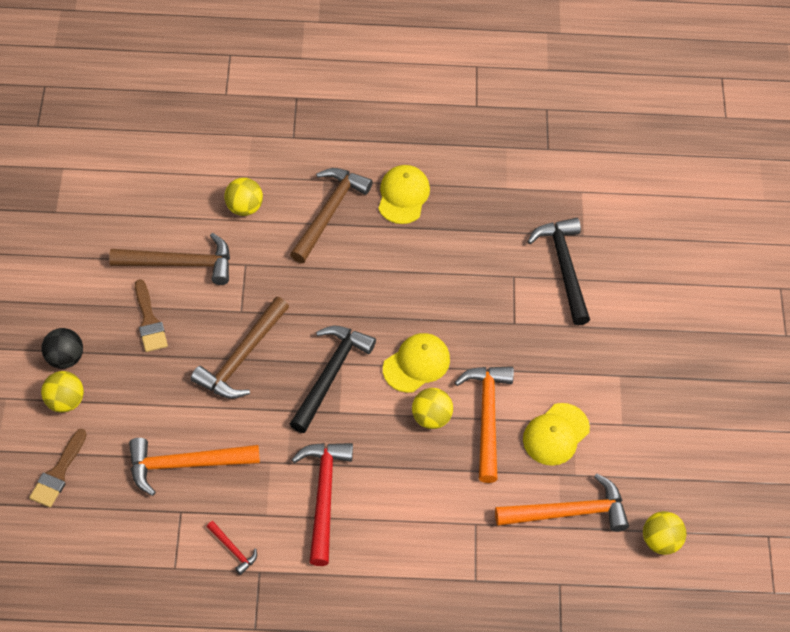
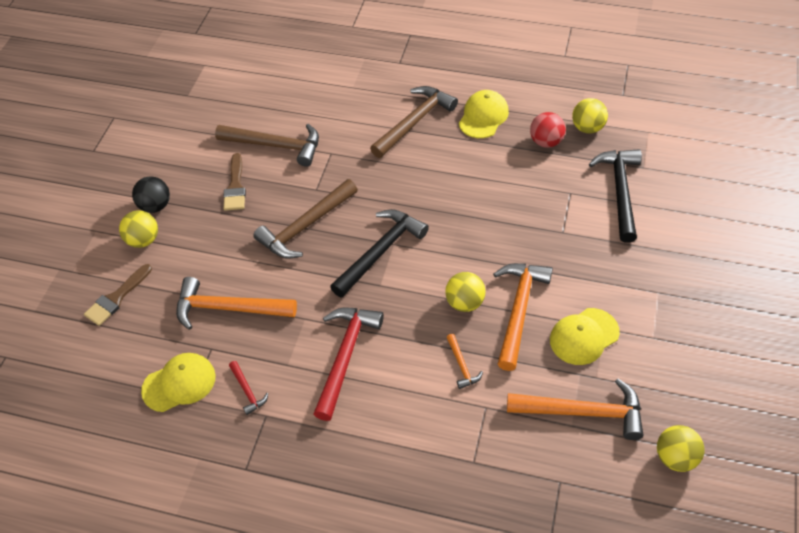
camera: 20 degrees right, 5 degrees down
yellow ball [224,178,263,216] -> yellow ball moved to [572,98,608,133]
yellow cap [383,333,450,393] -> yellow cap moved to [141,353,216,412]
none -> orange hammer [447,334,483,389]
none -> red ball [530,112,566,148]

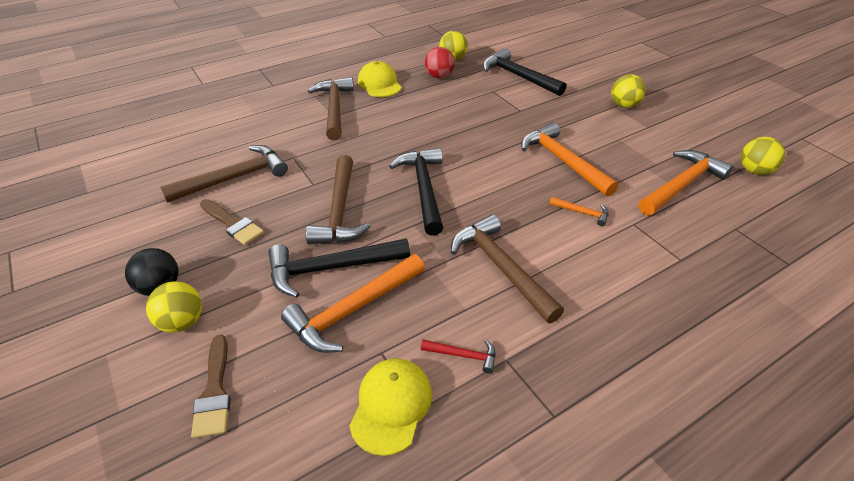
camera: 50 degrees left, 10 degrees down
red hammer [314,308,384,421] -> brown hammer [451,214,564,323]
yellow ball [445,272,486,312] -> yellow ball moved to [611,74,646,108]
yellow cap [550,308,620,365] -> none
none -> black hammer [268,238,410,298]

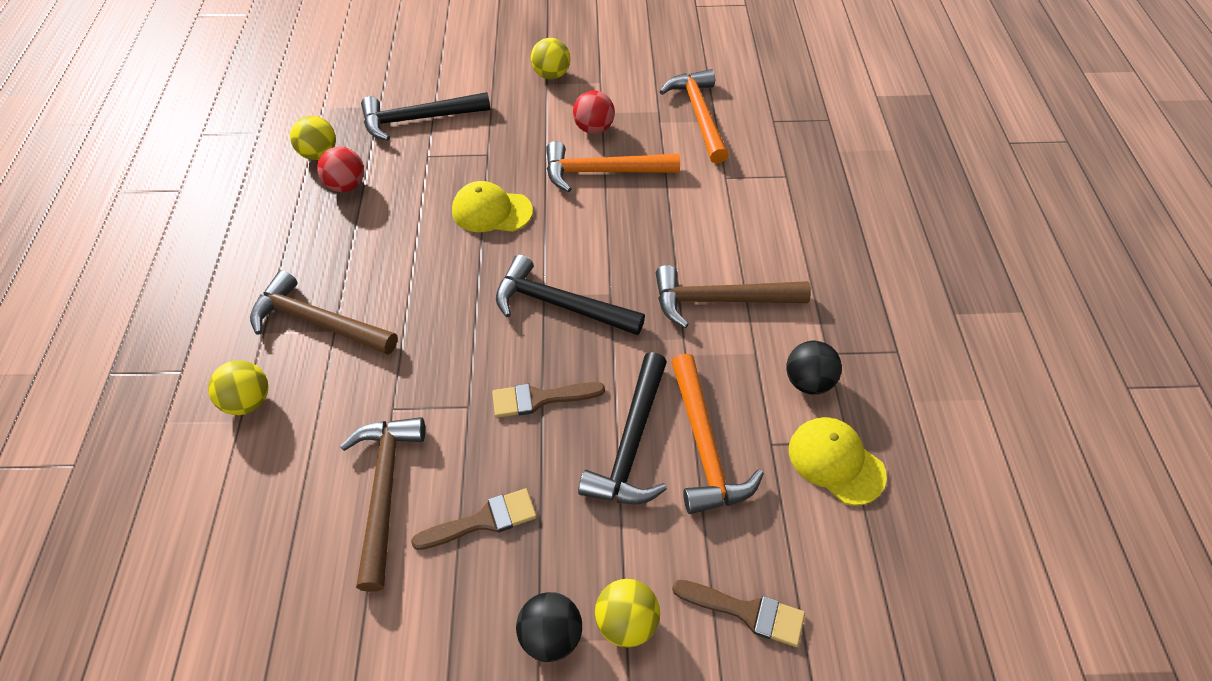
camera: 60 degrees left, 10 degrees up
brown hammer [306,155,371,245] -> brown brush [492,382,605,418]
yellow cap [358,61,402,97] -> yellow cap moved to [452,181,533,232]
red hammer [421,339,496,374] -> black ball [786,341,842,395]
orange hammer [549,197,609,226] -> none
yellow ball [741,137,785,175] -> yellow ball moved to [208,360,268,415]
none -> red ball [573,90,615,134]

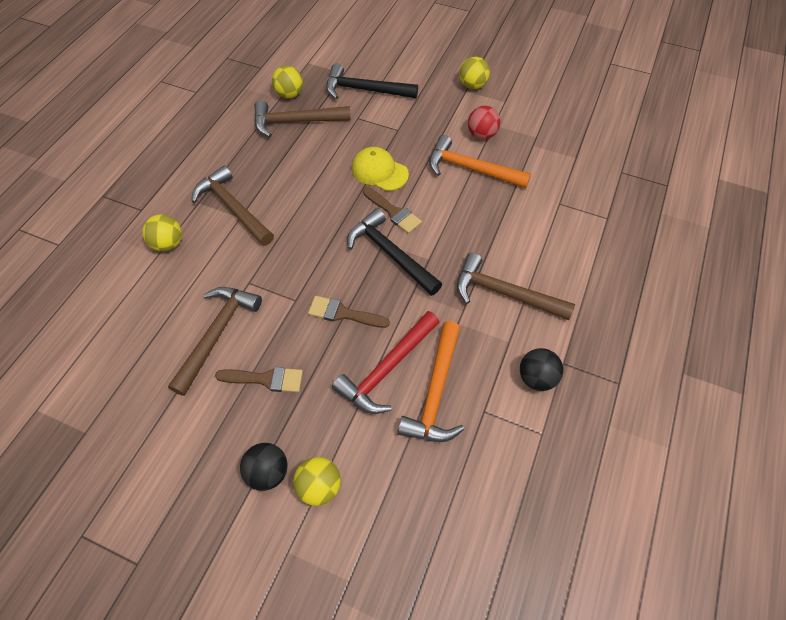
camera: 25 degrees right, 5 degrees up
red ball [317,147,364,192] -> brown hammer [254,100,351,137]
black hammer [578,352,667,505] -> red hammer [332,311,440,414]
orange hammer [660,69,728,164] -> none
brown brush [672,580,805,647] -> brown brush moved to [363,187,422,234]
yellow cap [789,417,887,505] -> none

